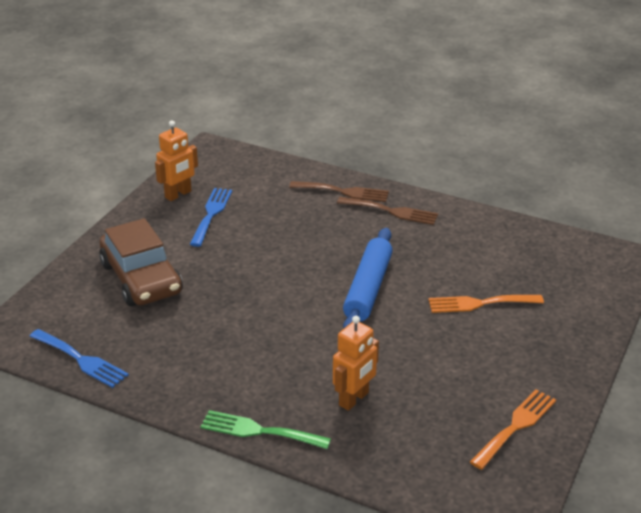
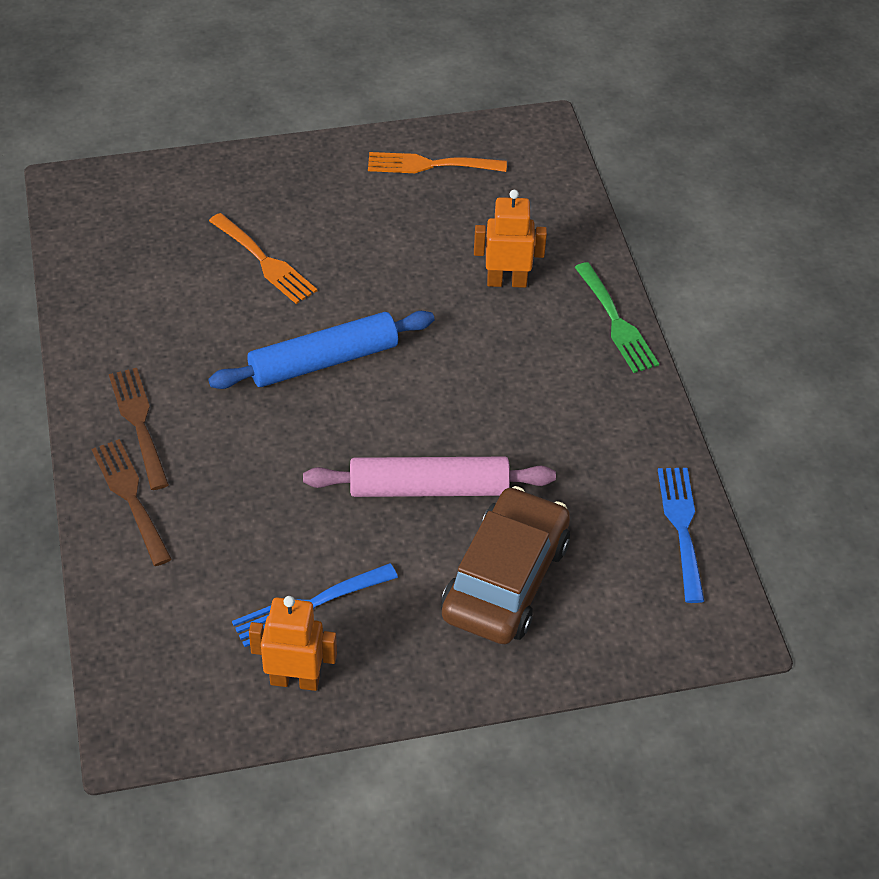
camera: 130 degrees left, 15 degrees up
none -> pink rolling pin [303,457,556,497]

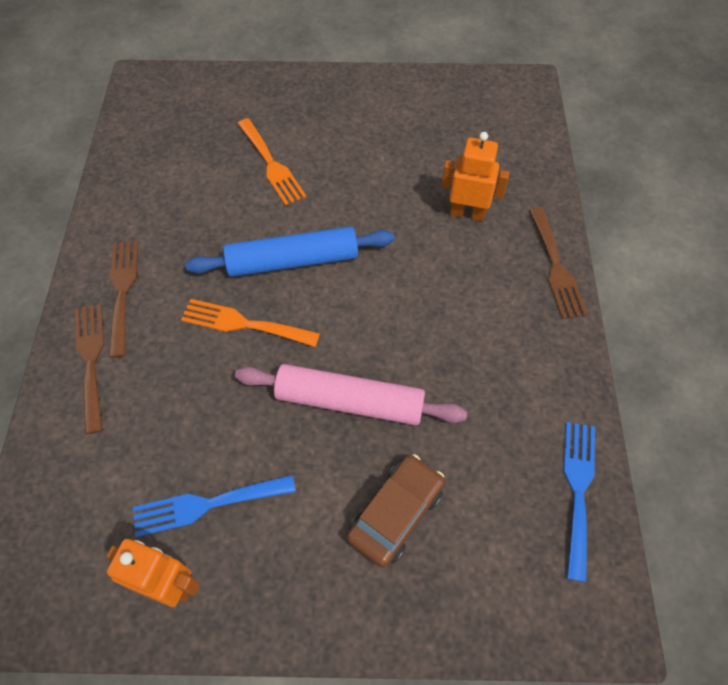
camera: 15 degrees right, 10 degrees up
orange fork [368,152,507,173] -> orange fork moved to [181,299,320,347]
brown car [441,486,570,644] -> brown car [347,454,445,568], size x0.66
green fork [574,262,659,373] -> brown fork [529,207,588,319]

